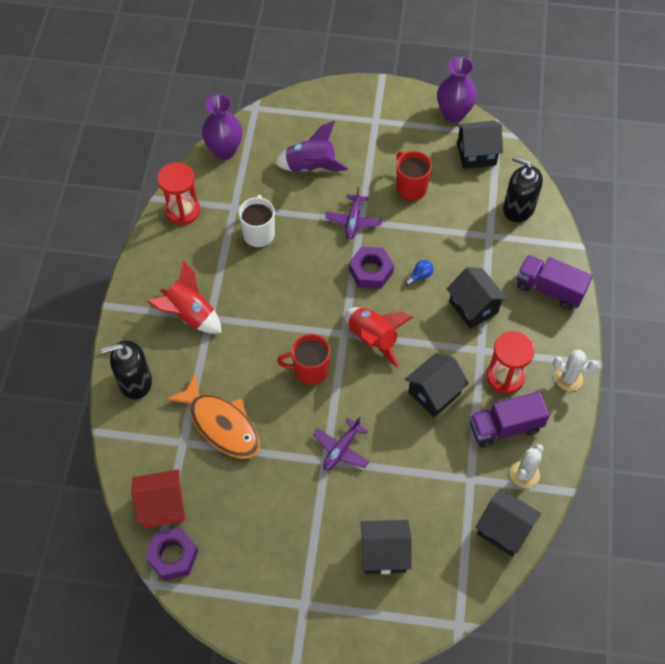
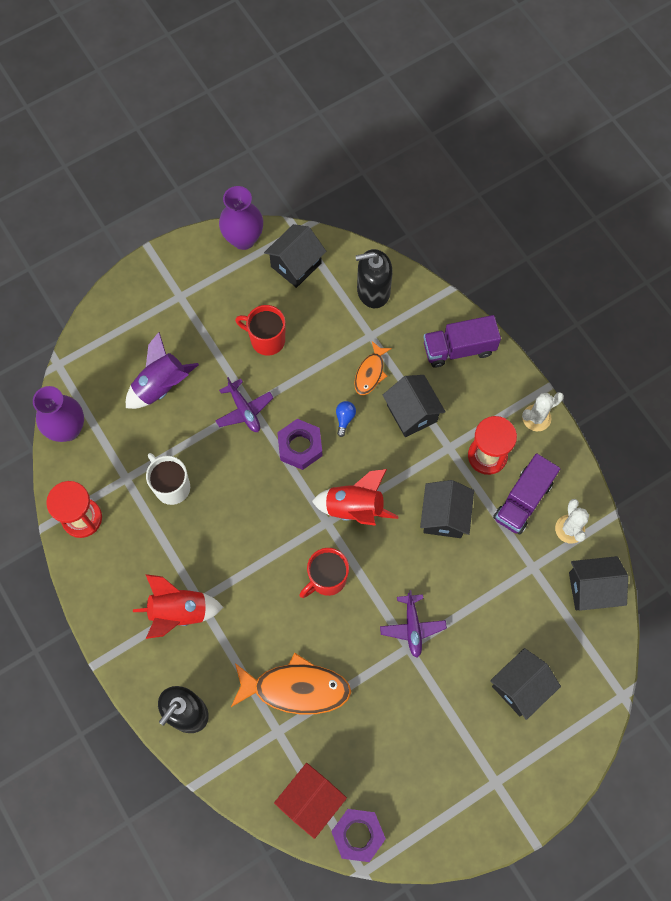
camera: 40 degrees left, 10 degrees up
black house [447,267,507,329] -> black house turned 45 degrees clockwise [383,375,446,437]
none -> orange fish [354,341,392,395]

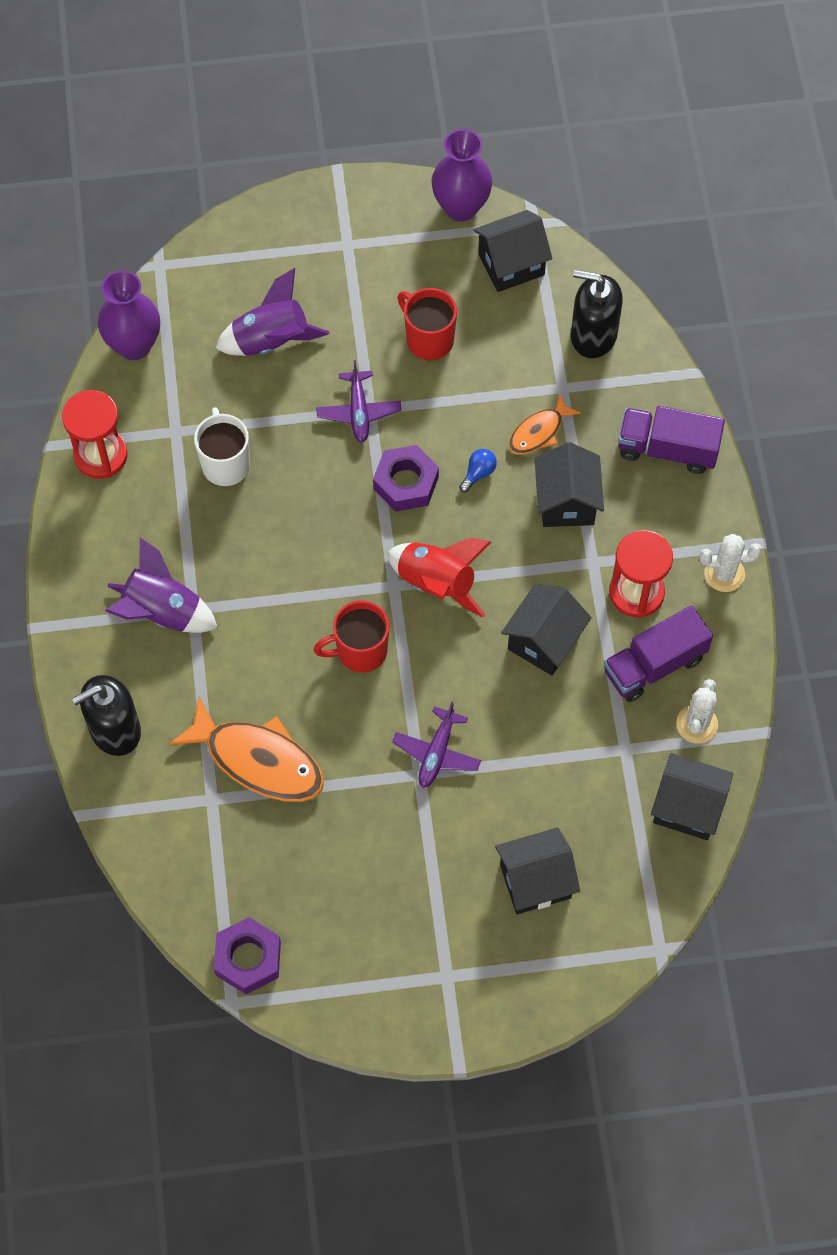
camera: 25 degrees right, 5 degrees down
red rocket [133,574,223,639] -> purple rocket [105,538,218,633]
red house [274,763,347,839] -> none

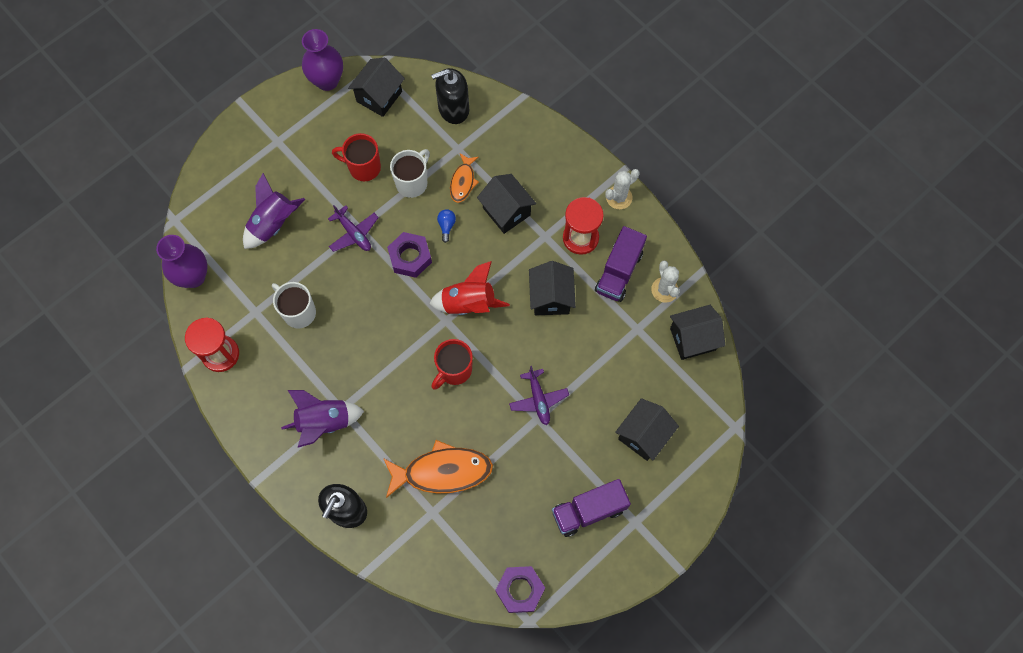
camera: 35 degrees left, 5 degrees up
purple truck [618,406,725,474] -> purple truck moved to [552,479,631,537]
none -> white mug [390,149,430,198]

